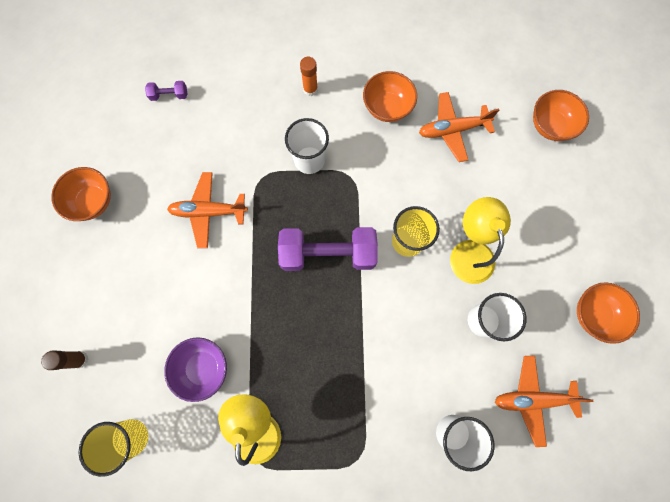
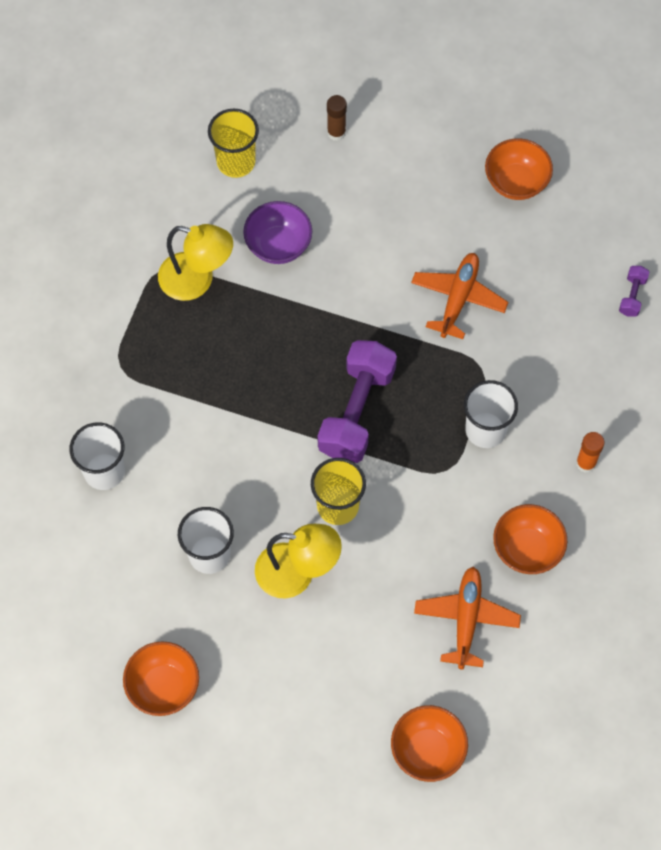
camera: 110 degrees right, 10 degrees down
orange plane [495,356,593,447] -> none

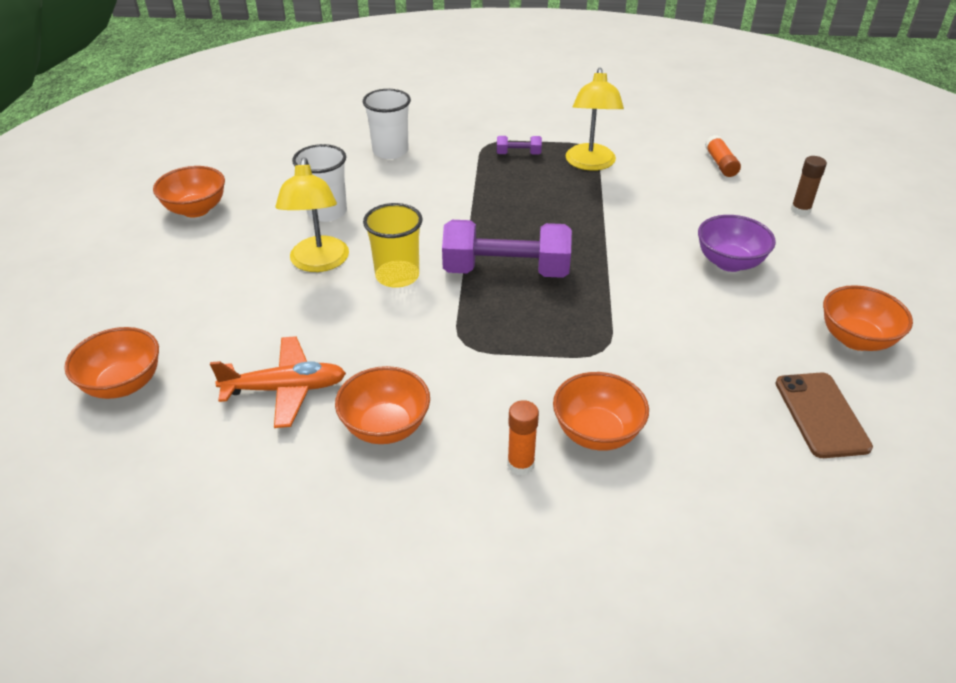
camera: 75 degrees right, 25 degrees down
yellow cup [208,108,259,178] -> orange glue stick [705,135,741,177]
purple bowl [243,201,312,264] -> purple bowl moved to [698,215,776,272]
orange plane [411,253,508,339] -> none
white cup [464,380,518,448] -> none
purple dumbbell [619,266,649,317] -> purple dumbbell moved to [497,136,542,155]
none -> orange bowl [553,372,649,451]
none -> brown phone [776,372,873,458]

